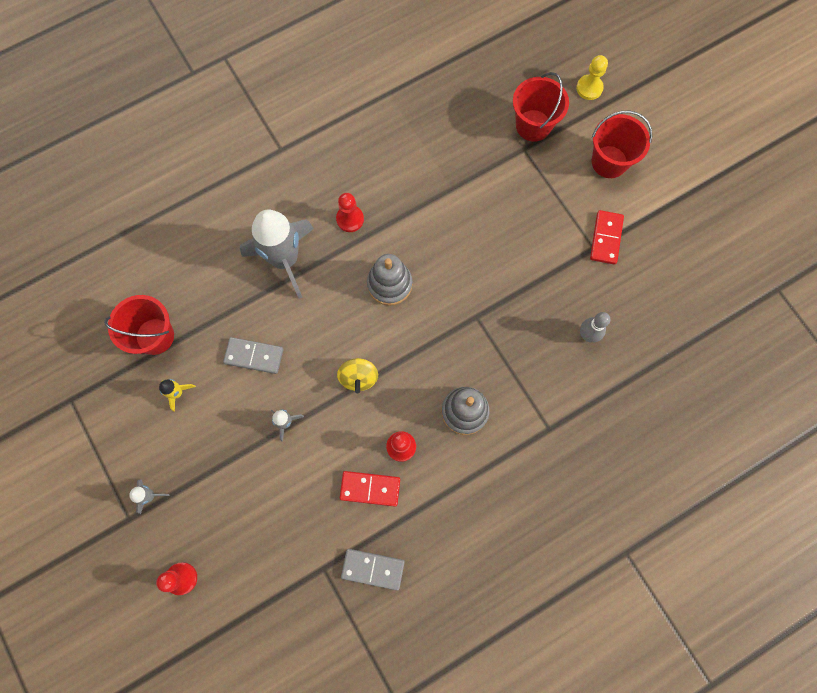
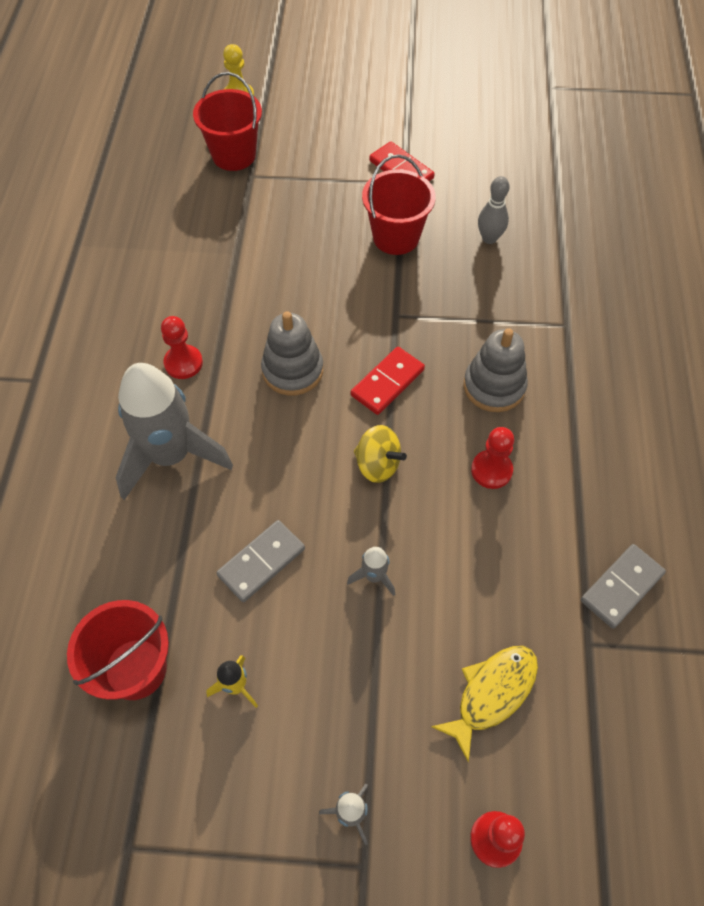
camera: 55 degrees left, 15 degrees down
red domino [340,471,400,507] -> red domino moved to [351,347,425,415]
red bucket [592,111,652,178] -> red bucket moved to [362,154,436,255]
none -> yellow fish [431,646,538,762]

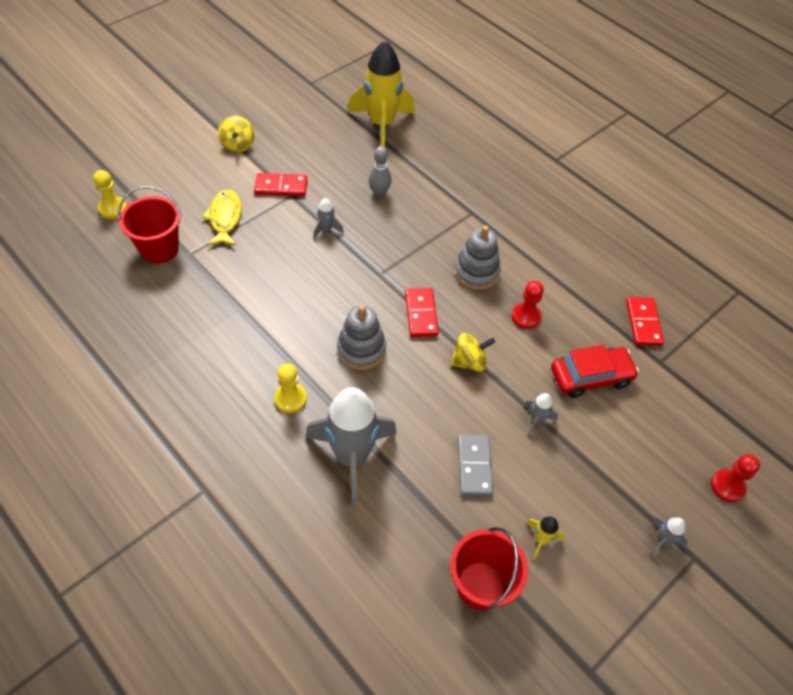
camera: 50 degrees left, 5 degrees down
red pawn [161,316,203,379] -> yellow pawn [274,364,307,413]
red bucket [362,154,436,255] -> grey rocket [313,198,344,239]
yellow fish [431,646,538,762] -> yellow fish moved to [202,189,241,246]
grey domino [581,544,666,629] -> red domino [626,297,664,346]
none -> yellow spinning top [218,116,254,153]
none -> yellow rocket [348,41,415,147]
none -> red car [551,345,639,398]

